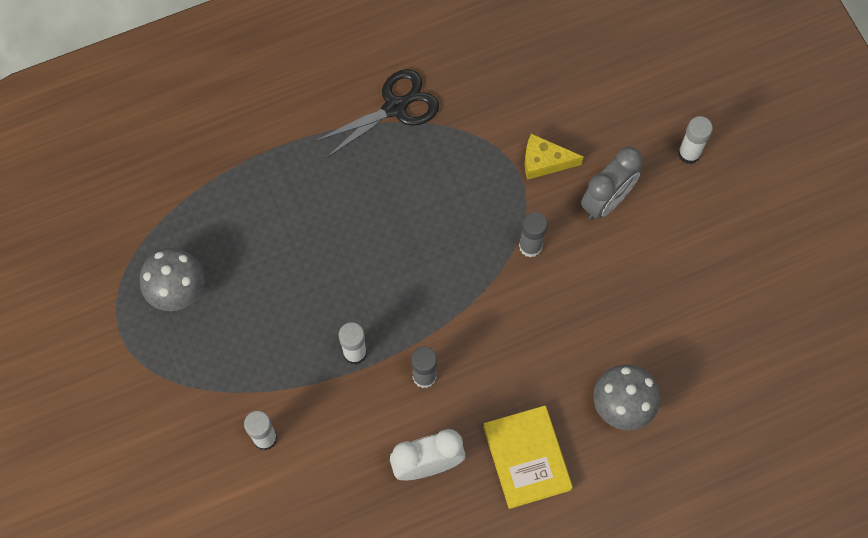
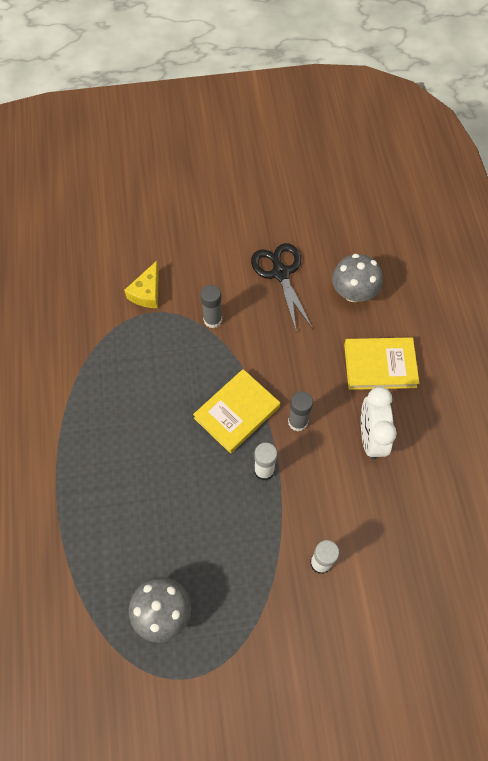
camera: 75 degrees left, 5 degrees down
black scissors [315,69,439,158] -> black scissors moved to [251,243,313,333]
grey clock [581,147,643,219] -> none
white glue stick [678,116,713,164] -> none
none -> yellow book [193,369,280,453]

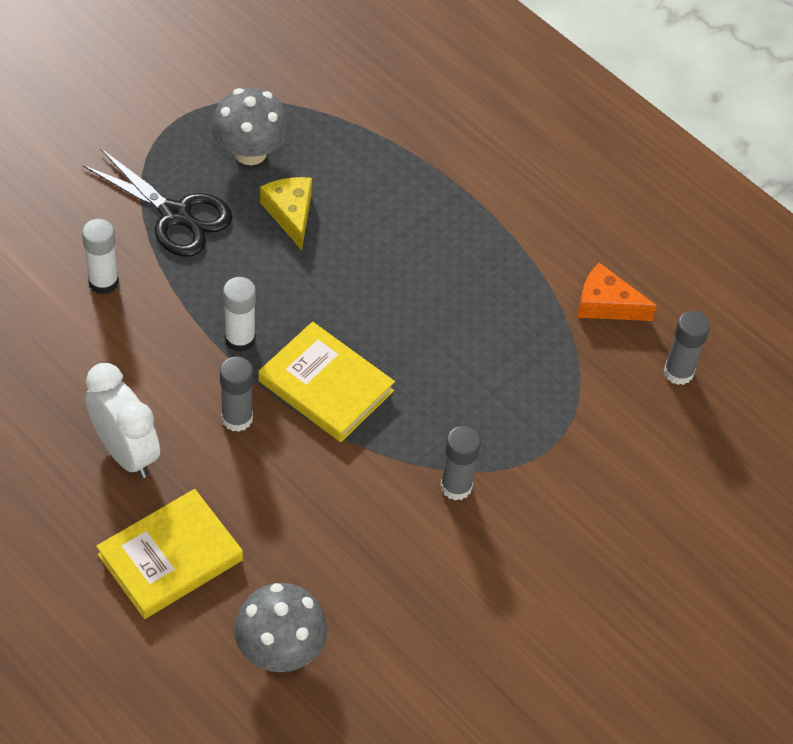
camera: 140 degrees right, 10 degrees down
yellow cheese [124,261,159,308] -> yellow cheese moved to [260,177,312,250]
yellow book [193,369,280,453] -> yellow book turned 60 degrees counterclockwise [258,322,395,442]
black scissors [251,243,313,333] -> black scissors moved to [82,148,233,257]
none -> orange cheese [578,263,657,321]
none -> grey glue stick [664,311,710,385]

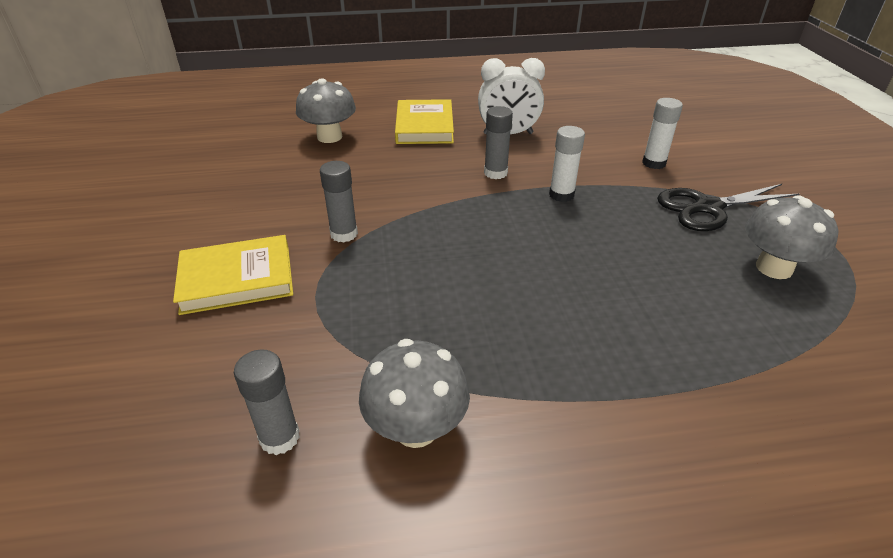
camera: 130 degrees right, 15 degrees down
yellow book [258,322,395,442] -> yellow book moved to [173,235,293,315]
yellow cheese [260,177,312,250] -> none
orange cheese [578,263,657,321] -> grey mushroom [359,339,470,448]

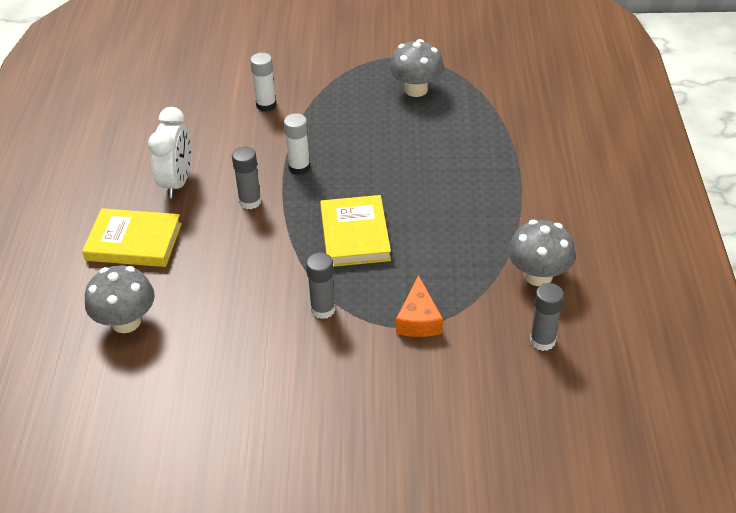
camera: 80 degrees left, 5 degrees up
yellow book [173,235,293,315] -> yellow book moved to [320,195,391,267]
black scissors [657,184,799,231] -> none
none -> orange cheese [396,275,443,337]

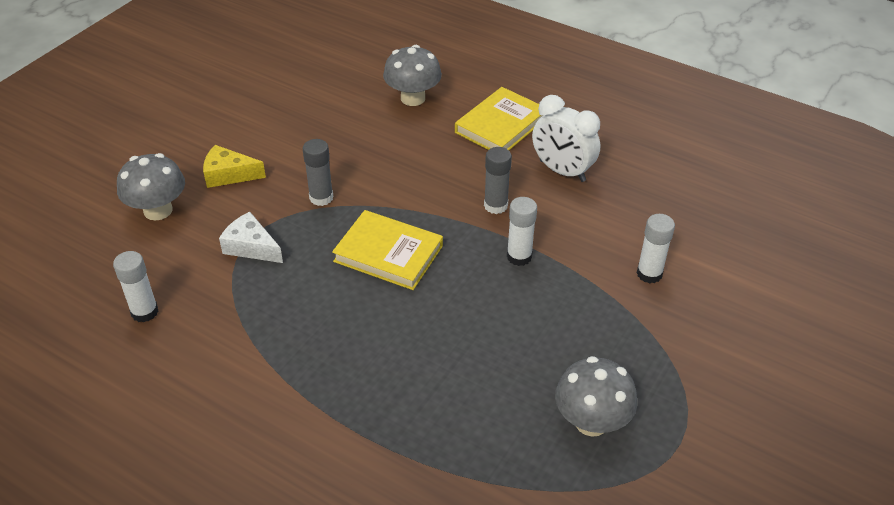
camera: 120 degrees right, 0 degrees up
orange cheese [396,275,443,337] -> white cheese [219,212,283,263]
grey mushroom [508,220,576,286] -> grey mushroom moved to [117,153,185,221]
grey glue stick [530,283,564,351] -> white glue stick [113,251,158,323]
none -> yellow cheese [203,145,266,188]

